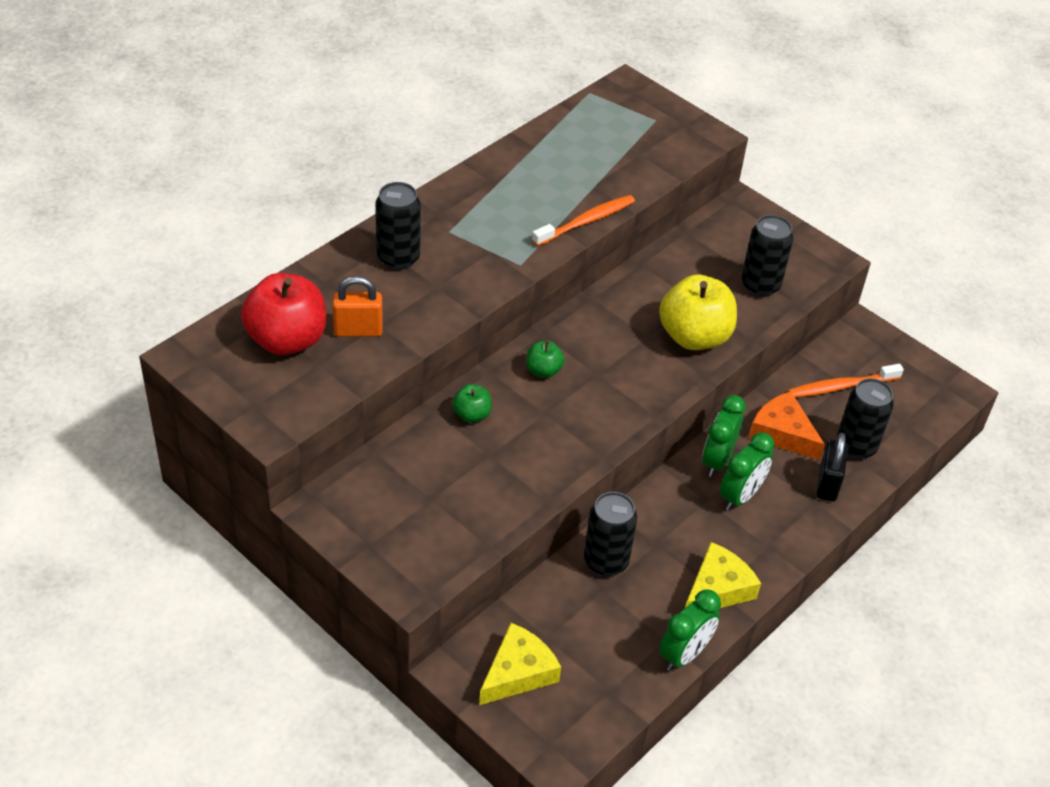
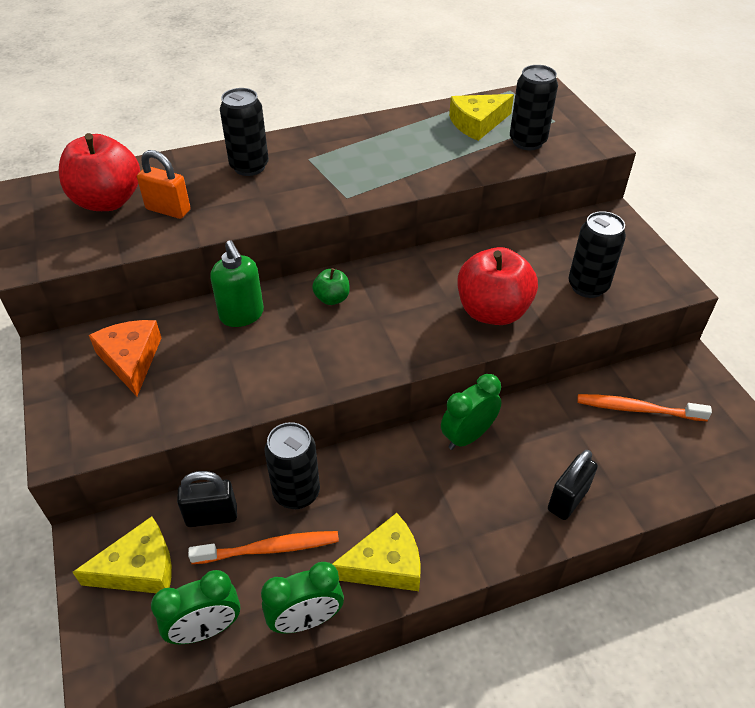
camera: 30 degrees right, 0 degrees up
green apple [452,384,492,423] -> green soap dispenser [210,240,264,327]
orange toothbrush [532,195,635,246] -> orange toothbrush moved to [188,531,339,564]
yellow apple [659,275,737,350] -> red apple [458,247,538,325]
green clock [720,433,775,510] -> green clock moved to [151,570,240,644]
orange cheese [749,391,825,460] -> orange cheese moved to [89,320,161,396]
black can [836,378,894,460] -> black can moved to [510,65,558,150]
none -> black padlock [177,471,237,527]
none -> yellow cheese [449,94,514,141]

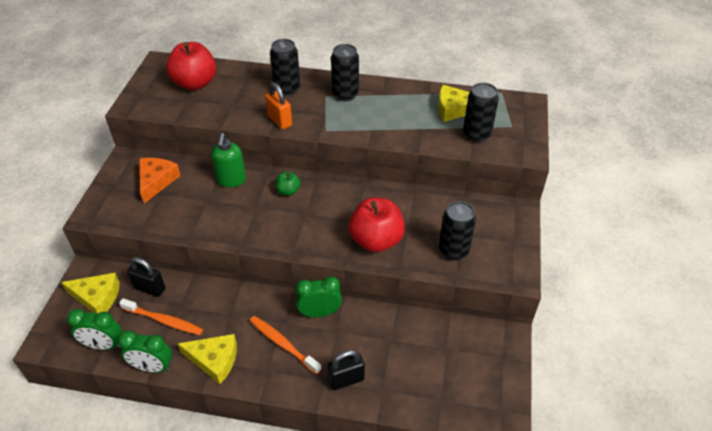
camera: 30 degrees right, 0 degrees up
orange padlock [137,150,191,219] -> orange padlock moved to [265,82,292,130]
black can [265,422,320,509] -> black can moved to [331,44,359,101]
orange toothbrush [577,394,712,421] -> orange toothbrush moved to [250,316,321,374]

